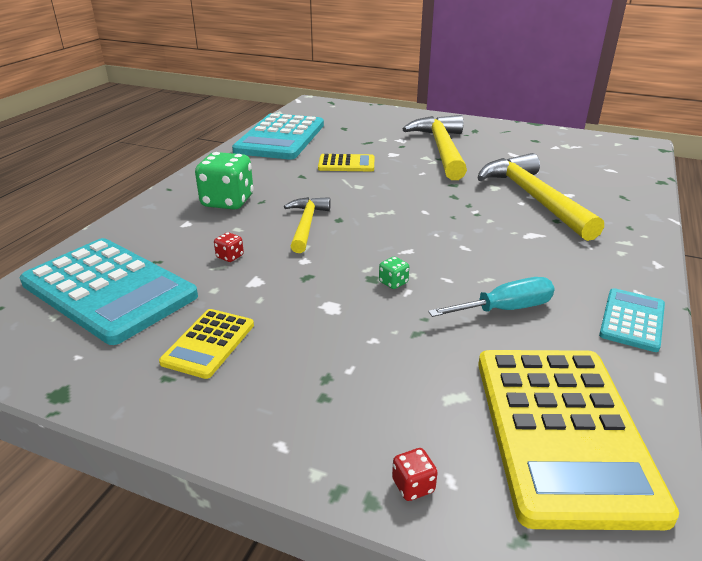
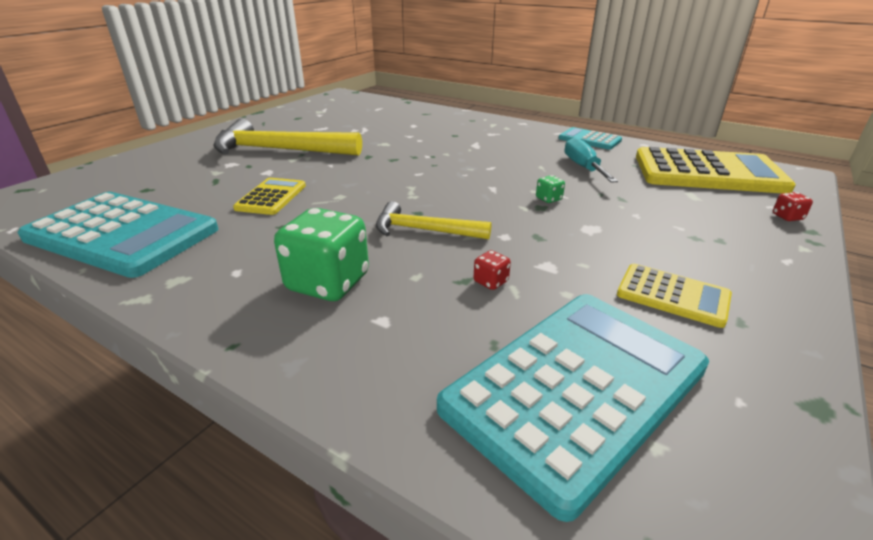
camera: 80 degrees left, 0 degrees up
yellow hammer [477,153,604,241] -> none

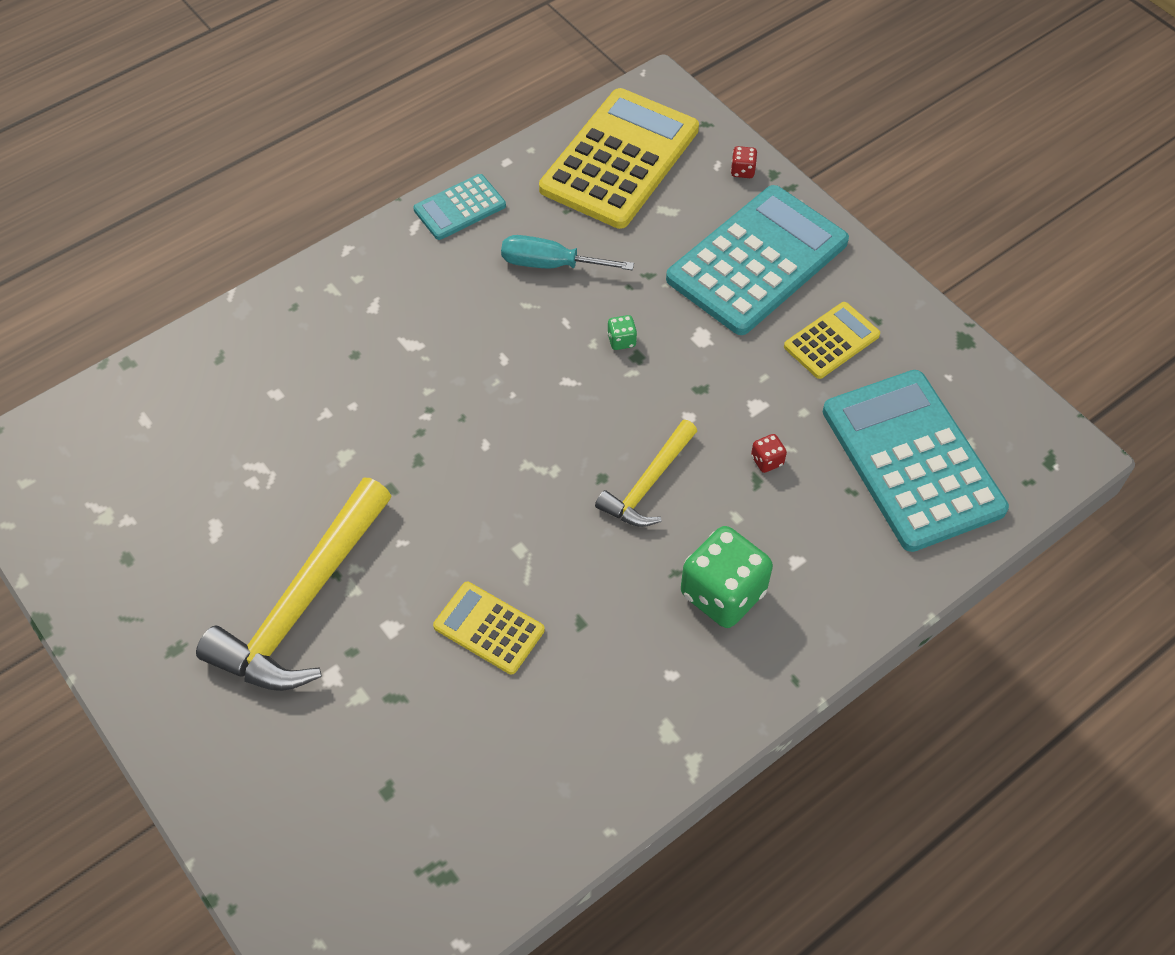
camera: 70 degrees left, 25 degrees up
turquoise calculator [18,192,218,278] -> turquoise calculator moved to [666,185,849,335]

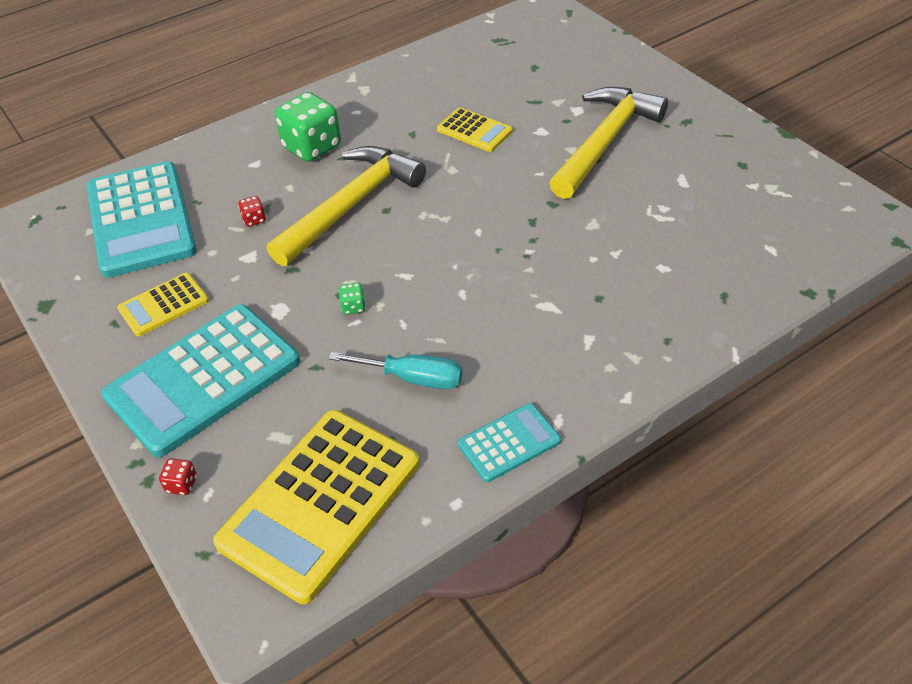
camera: 175 degrees left, 10 degrees down
yellow hammer [595,420,697,527] -> yellow hammer [267,146,426,266], size x1.75

